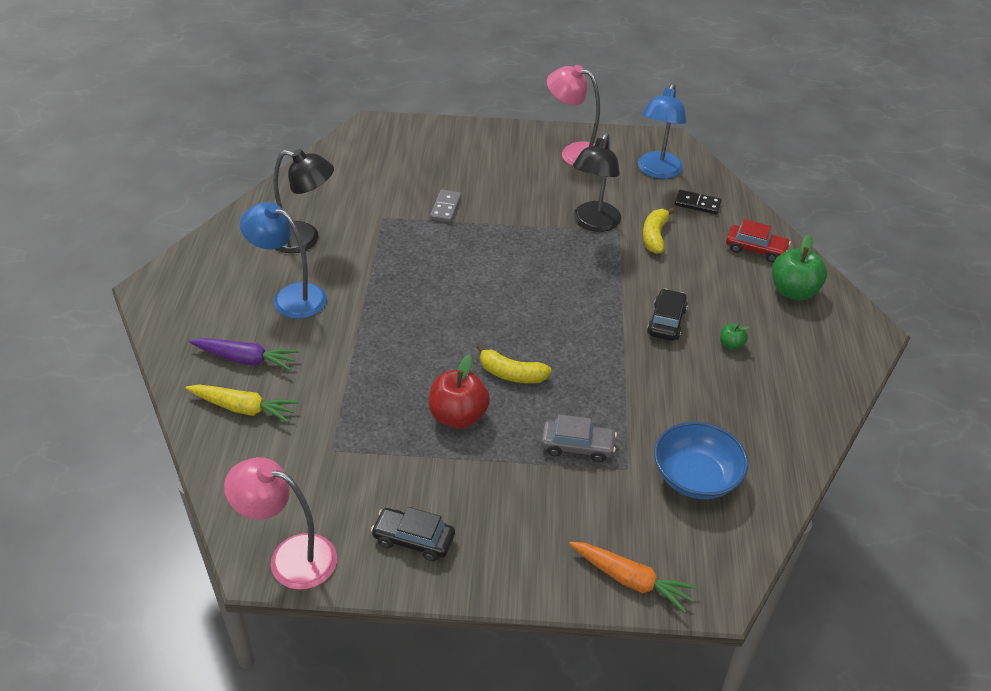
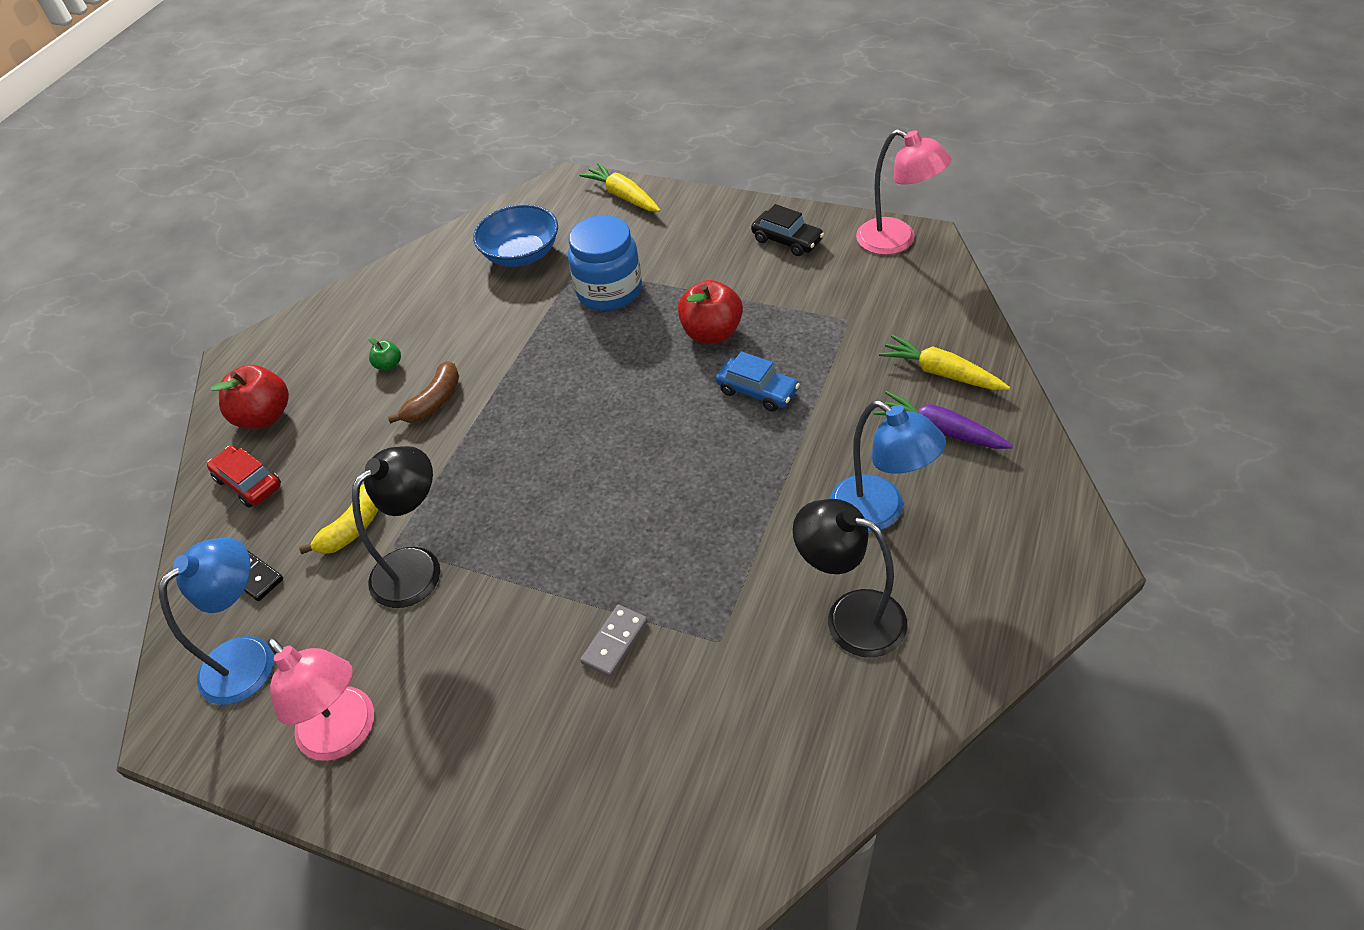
camera: 155 degrees left, 5 degrees up
yellow banana [476,344,552,383] -> none
grey car [541,414,617,462] -> blue jar [568,215,642,311]
orange carrot [569,542,698,613] -> yellow carrot [579,163,661,212]
black car [647,289,688,341] -> brown banana [388,361,459,424]
green apple [772,234,827,300] -> red apple [211,365,289,429]
none -> blue car [716,351,800,411]

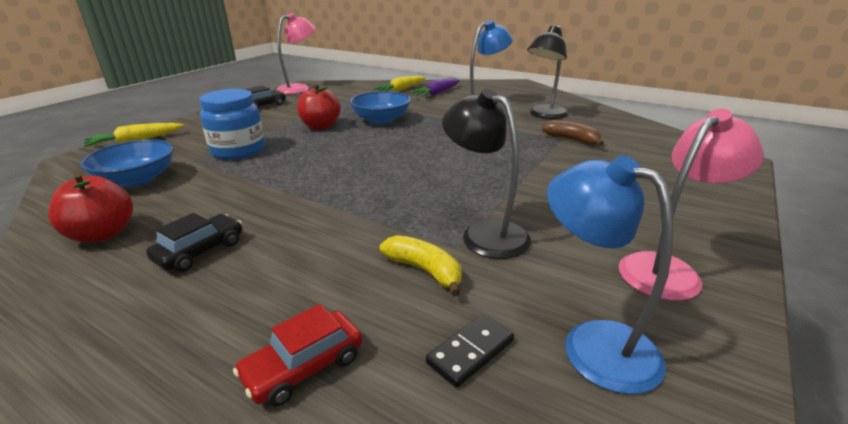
camera: 85 degrees left, 20 degrees down
red apple [211,365,289,429] -> red apple moved to [48,173,133,243]
green apple [368,337,401,371] -> black car [146,213,242,272]
brown banana [388,361,459,424] -> brown banana moved to [542,120,604,146]
grey domino [580,605,648,677] -> none
blue car [716,351,800,411] -> blue bowl [350,91,411,124]

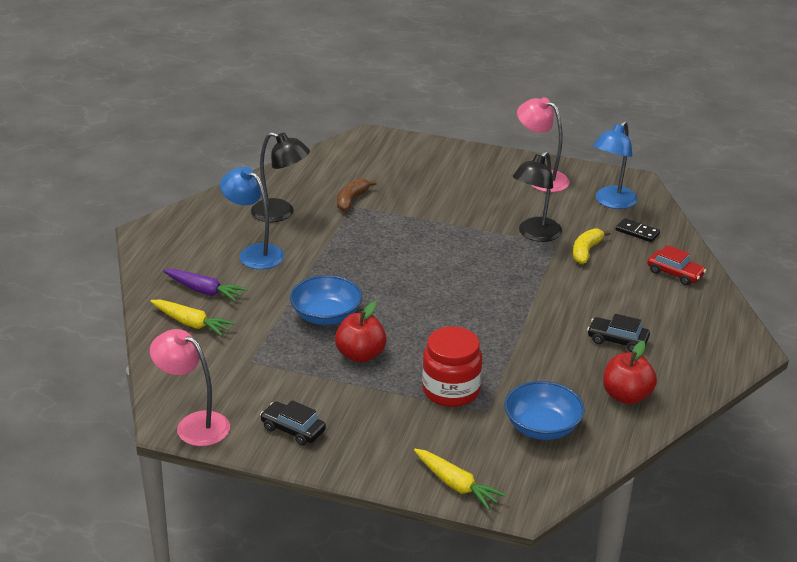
camera: 105 degrees left, 5 degrees up
blue jar [199,89,265,160] -> red jar [422,326,482,407]

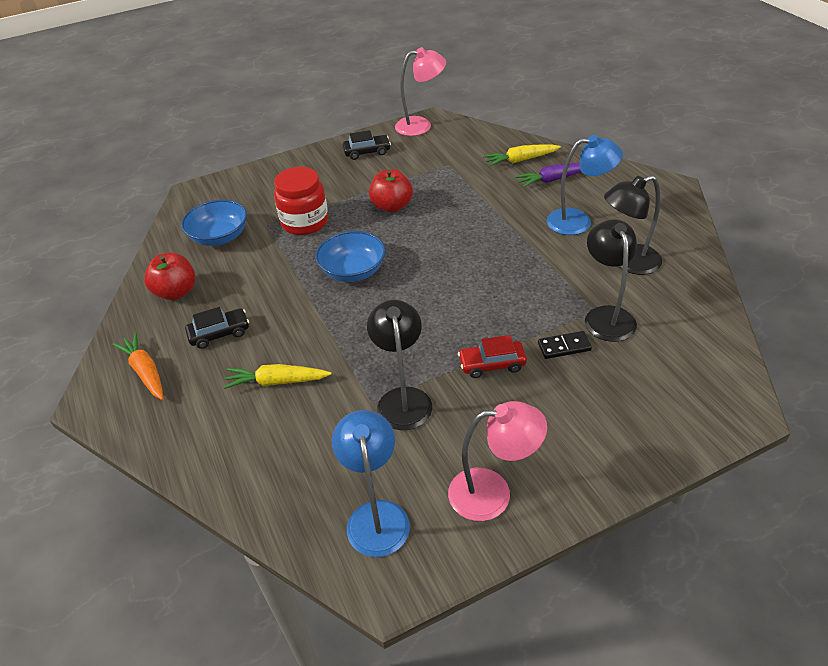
camera: 140 degrees right, 10 degrees up
blue bowl [290,275,362,325] -> blue bowl moved to [315,231,386,282]
brown banana [337,178,377,211] -> black lamp [585,219,637,342]
yellow carrot [414,449,506,510] -> yellow carrot moved to [223,364,331,389]
yellow banana [573,228,611,264] -> none
black domino [616,218,660,242] -> black domino moved to [538,331,592,359]
red car [647,245,706,285] -> red car moved to [458,335,527,378]
none -> orange carrot [112,333,163,400]

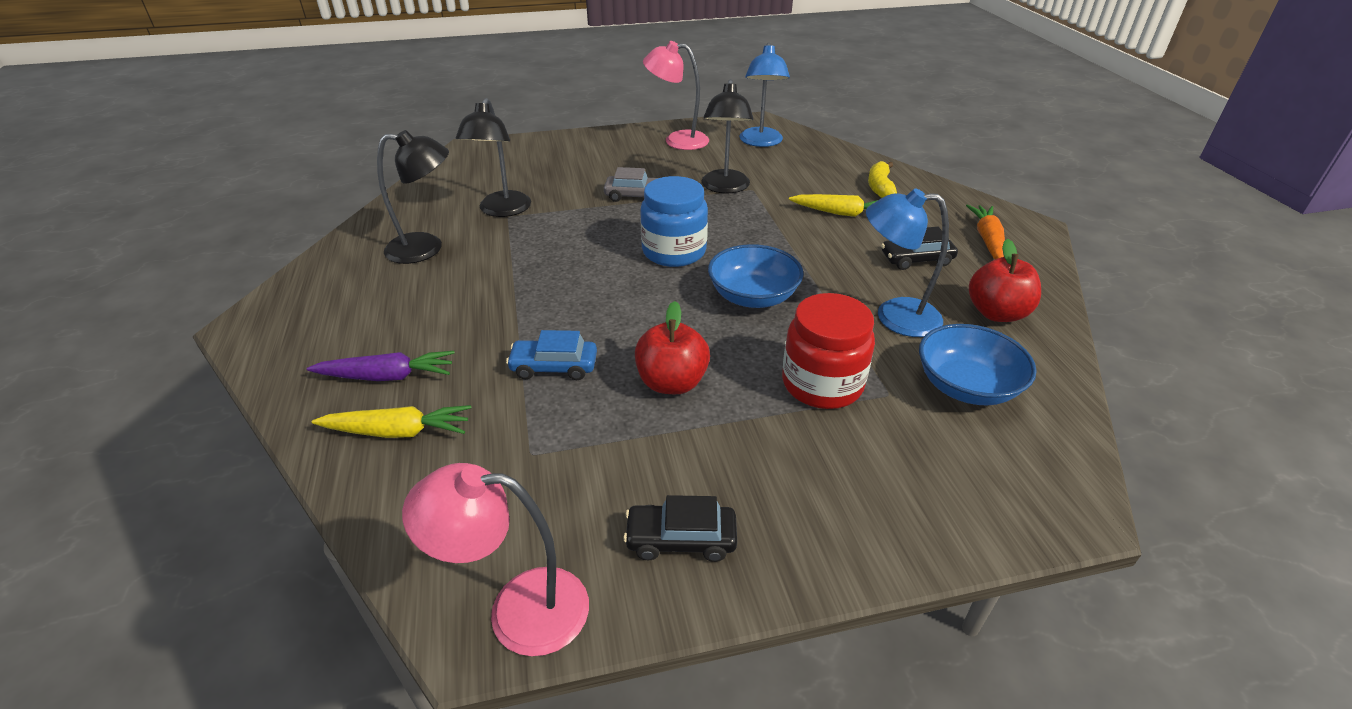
camera: 170 degrees left, 5 degrees down
orange carrot [112,333,163,400] -> orange carrot turned 150 degrees counterclockwise [966,205,1005,259]
red car [458,335,527,378] -> grey car [604,167,658,202]
black domino [538,331,592,359] -> none
blue lamp [547,135,623,235] -> blue lamp moved to [866,188,949,337]
none -> blue car [506,330,597,380]
none -> blue jar [640,176,708,267]
none -> yellow banana [868,161,897,198]

